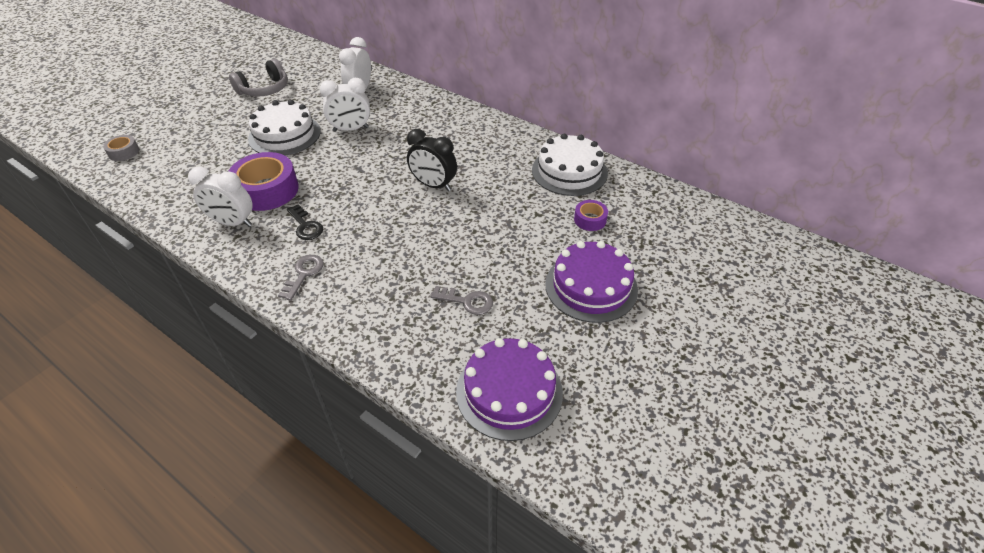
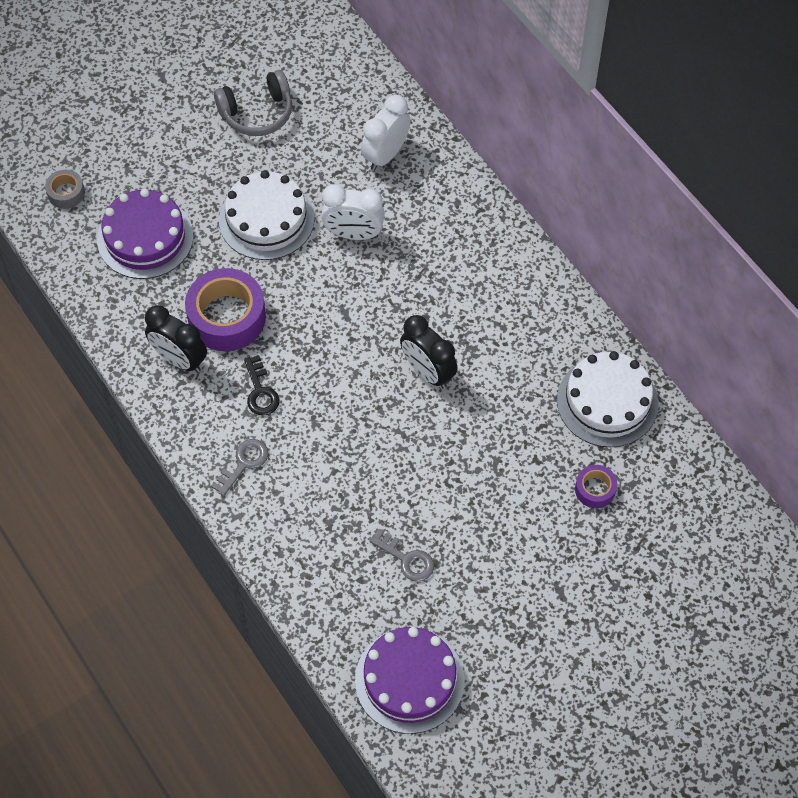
camera: 20 degrees right, 15 degrees up
white clock [188,167,253,227] -> black clock [145,305,207,373]
purple cake [545,241,638,323] -> purple cake moved to [97,189,193,279]

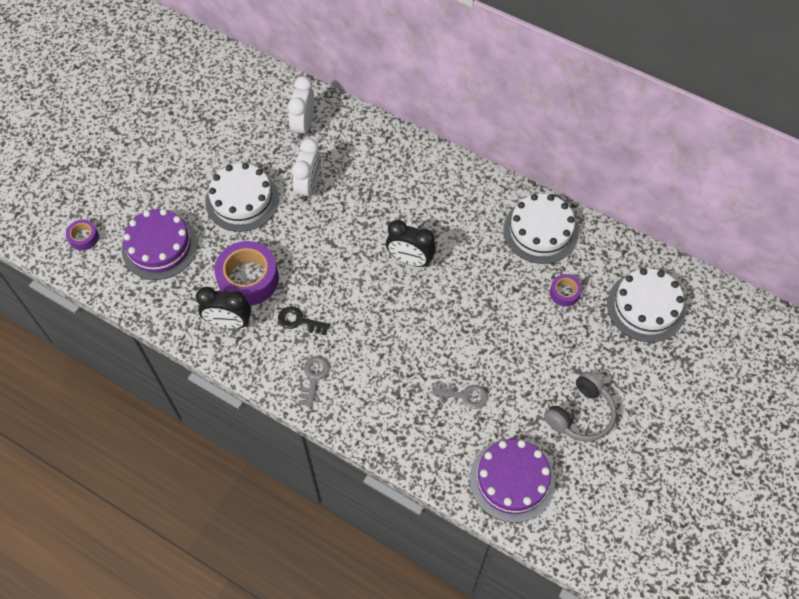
camera: 25 degrees left, 0 degrees up
grey tape [45,170,85,209] -> purple tape [66,219,99,251]
grey headphones [214,70,292,136] -> grey headphones moved to [544,372,616,442]
black key [244,355,279,416] -> black key turned 150 degrees clockwise [278,306,330,335]
white clock [321,184,385,240] -> white clock turned 60 degrees counterclockwise [292,138,321,201]
none -> white cake [607,268,686,342]

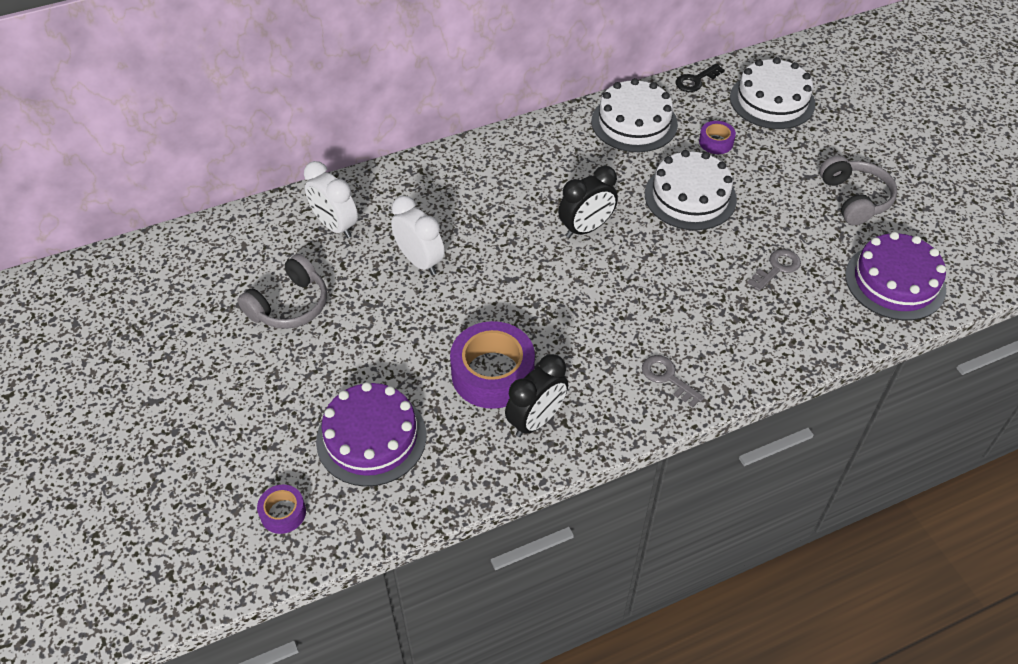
camera: 55 degrees left, 10 degrees down
white cake [205,163,279,232] -> white cake moved to [645,150,737,230]
black key [278,306,330,335] -> black key moved to [676,63,725,92]
none -> grey headphones [238,254,327,329]

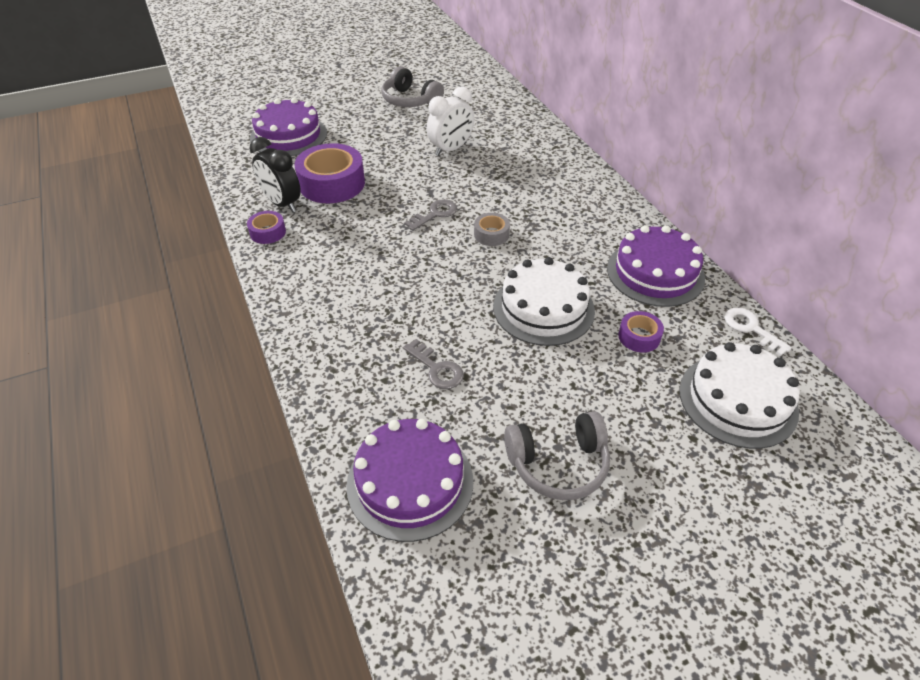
camera: 90 degrees right, 5 degrees down
purple tape [257,484,306,534] -> purple tape moved to [247,211,286,244]
white clock [304,161,358,238] -> none
black clock [558,166,618,238] -> grey tape [474,213,510,246]
white cake [592,78,678,152] -> purple cake [607,225,705,307]
grey key [642,355,705,407] -> grey key moved to [404,199,457,231]
black key [676,63,725,92] -> white key [724,308,792,356]

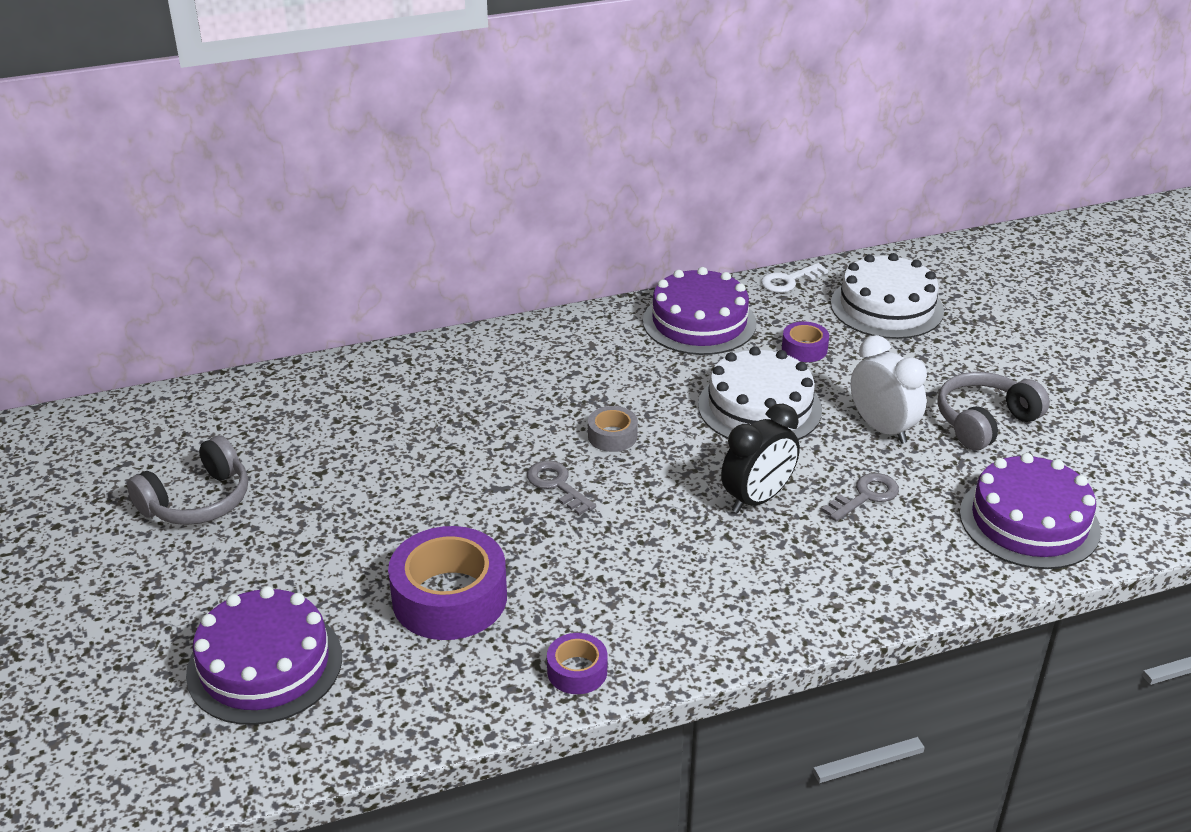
camera: 85 degrees left, 10 degrees down
black clock [250,137,301,213] -> black clock moved to [721,404,800,513]
white clock [427,86,474,156] -> white clock moved to [851,335,927,444]
grey headphones [504,411,610,500] -> grey headphones turned 120 degrees counterclockwise [938,372,1050,450]

